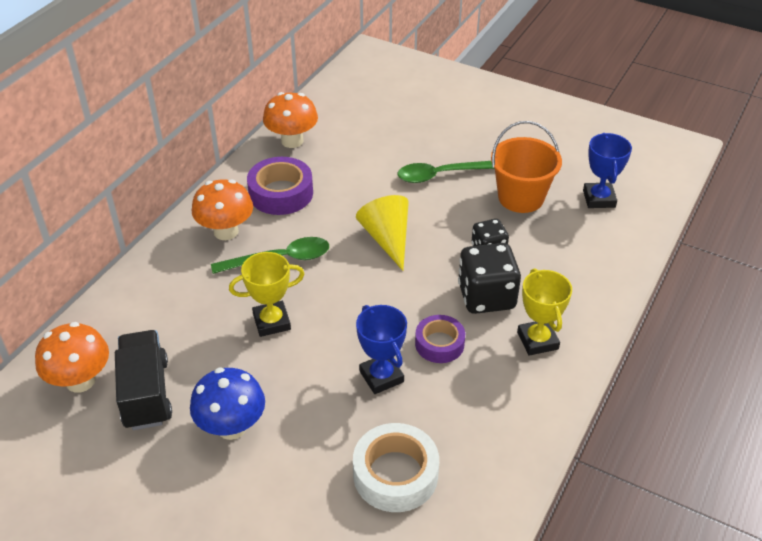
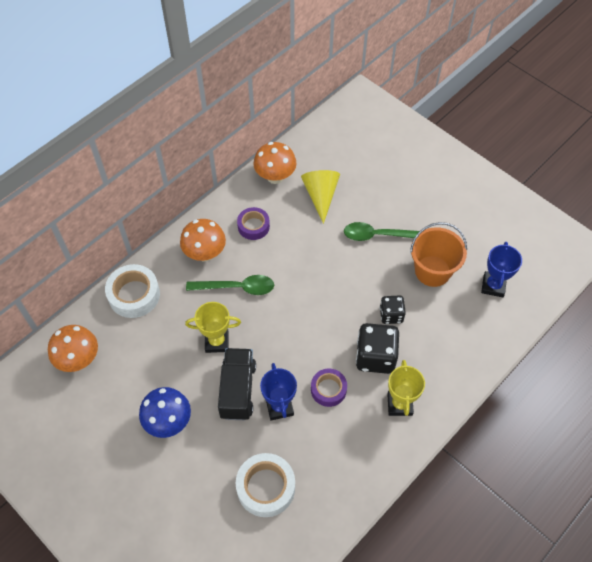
camera: 15 degrees right, 15 degrees up
black truck [115,330,172,430] -> black truck moved to [218,348,256,420]
purple tape [247,157,313,215] -> purple tape [237,207,270,240], size x0.65
yellow cone [356,195,409,271] -> yellow cone moved to [301,170,340,224]
none -> white tape [105,264,160,318]

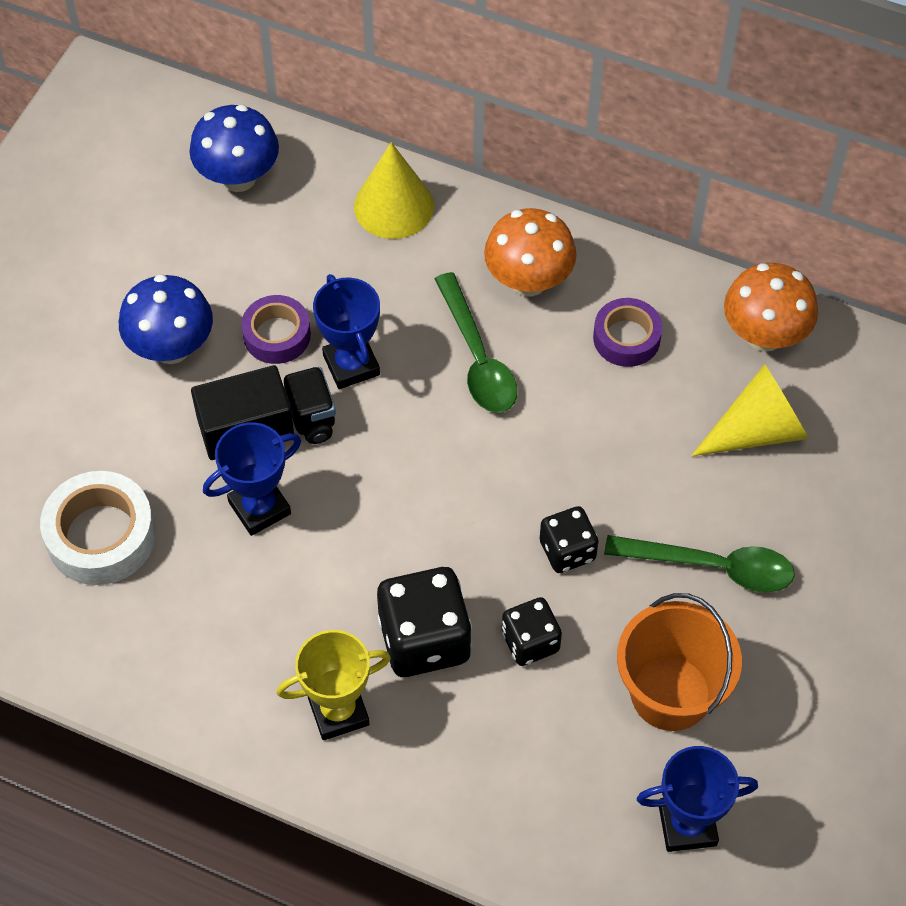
camera: 70 degrees right, 0 degrees up
orange mushroom [48,325,98,372] -> blue mushroom [189,105,279,192]
white tape [105,264,160,318] -> yellow cone [354,142,434,239]
yellow trophy [185,302,241,353] -> blue trophy [313,274,380,389]
purple tape [311,368,347,407] -> purple tape moved to [241,295,311,364]
green spoon [344,222,419,241] -> green spoon turned 120 degrees clockwise [604,535,795,593]
none -> black dice [540,506,599,573]

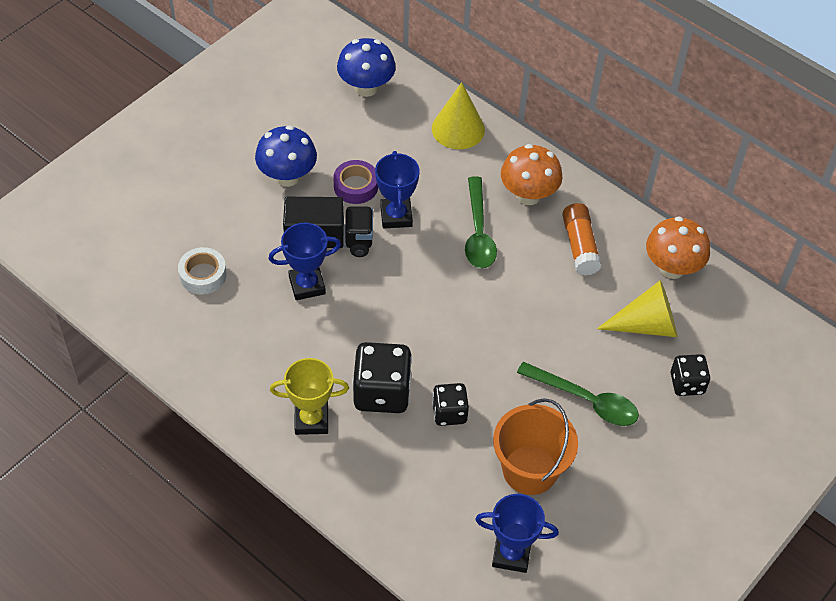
camera: 15 degrees right, 5 degrees down
white tape [40,471,156,585] -> white tape [178,247,227,294], size x0.65
black dice [540,506,599,573] -> black dice moved to [671,354,710,396]
purple tape [593,298,663,367] -> orange glue stick [562,203,602,276]

